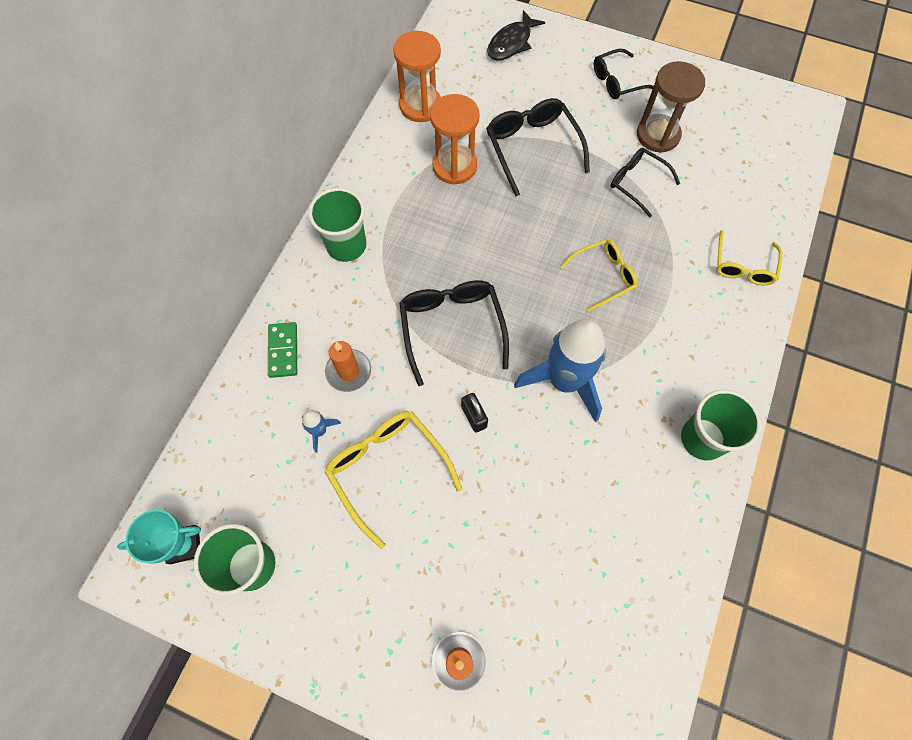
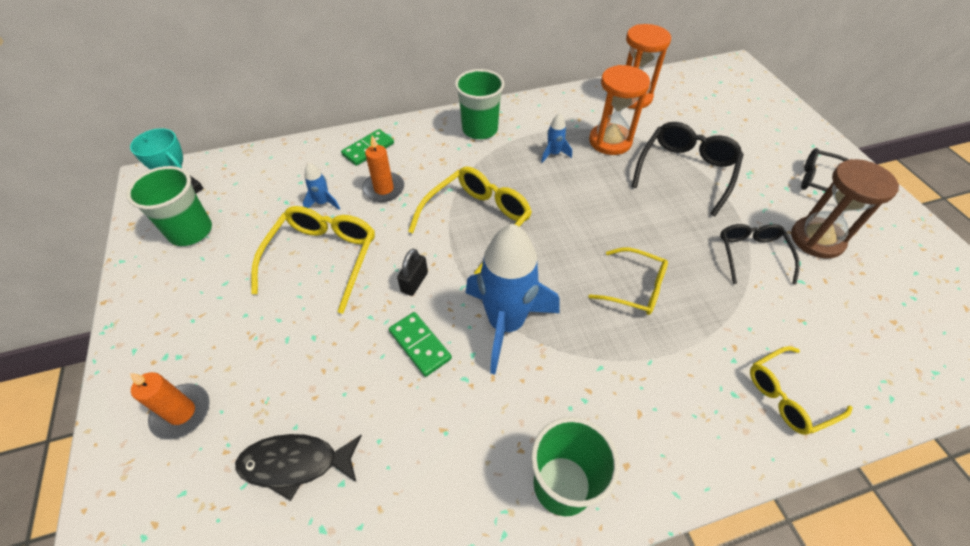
camera: 50 degrees right, 15 degrees down
black glasses [399,280,509,386] -> yellow glasses [408,167,532,274]
black fish [487,10,545,60] -> black fish moved to [235,434,362,501]
none -> green domino [389,312,452,377]
none -> blue rocket [541,113,572,163]

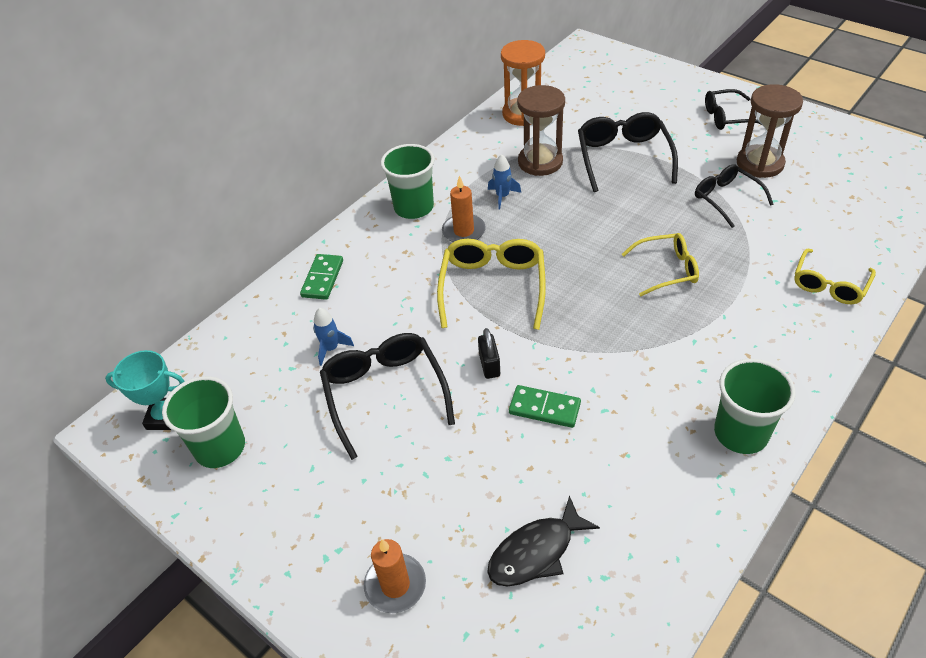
camera: 30 degrees left, 5 degrees down
yellow glasses [251,206,375,314] -> black glasses [320,333,455,460]
orange candle [362,135,404,202] -> orange candle moved to [442,175,486,242]
blue rocket [466,224,560,374] -> none
orange hourglass [589,65,650,155] -> brown hourglass [517,85,565,176]

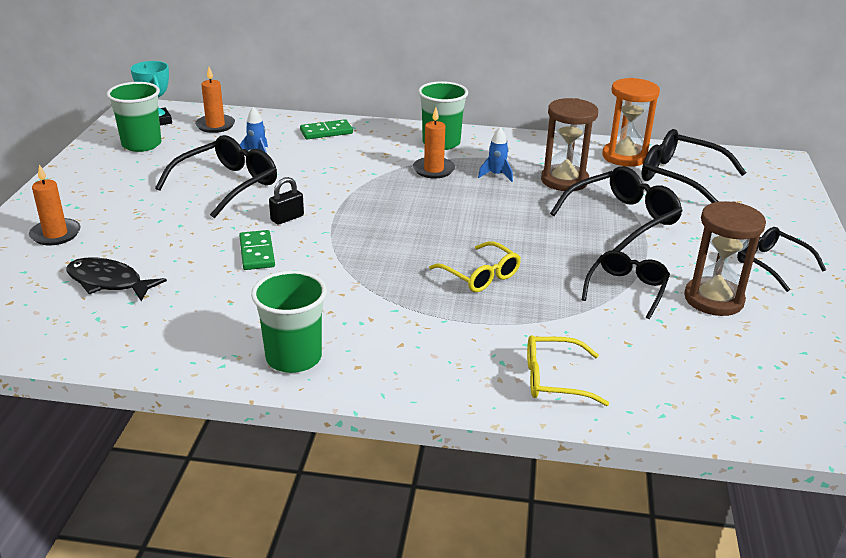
camera: 55 degrees right, 15 degrees down
yellow glasses [437,239,546,330] -> none
none -> orange candle [195,67,235,133]
none -> black glasses [641,129,746,203]

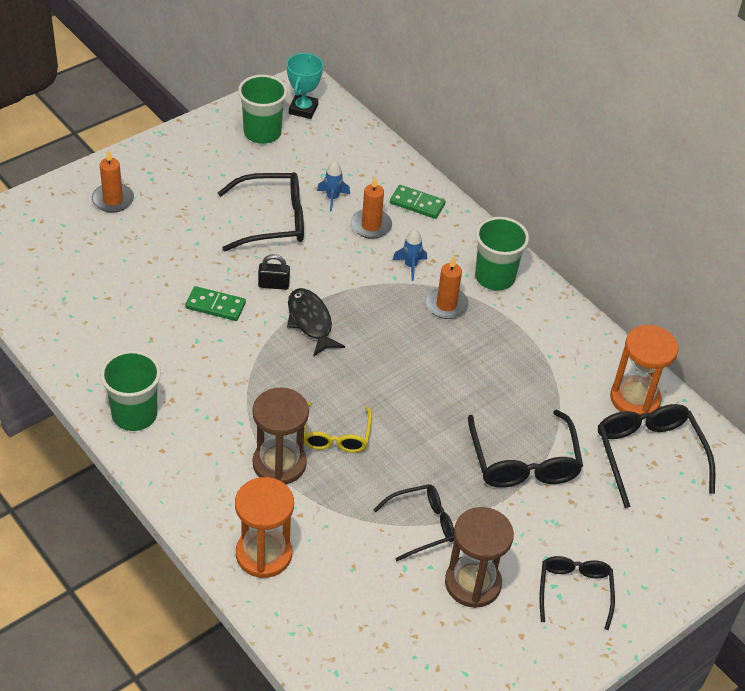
camera: 40 degrees right, 15 degrees up
black fish [66,257,167,301] -> black fish moved to [287,288,345,357]
orange candle [195,67,235,133] -> orange candle moved to [351,176,392,239]
green domino [239,230,275,270] -> green domino turned 75 degrees clockwise [185,286,246,321]
blue rocket [478,127,513,182] -> blue rocket moved to [393,229,427,281]
yellow glasses [527,335,609,406] -> orange hourglass [235,477,294,578]
brown hourglass [541,98,598,191] -> brown hourglass moved to [253,388,309,485]
black glasses [550,166,683,251] -> black glasses turned 75 degrees clockwise [468,410,583,488]

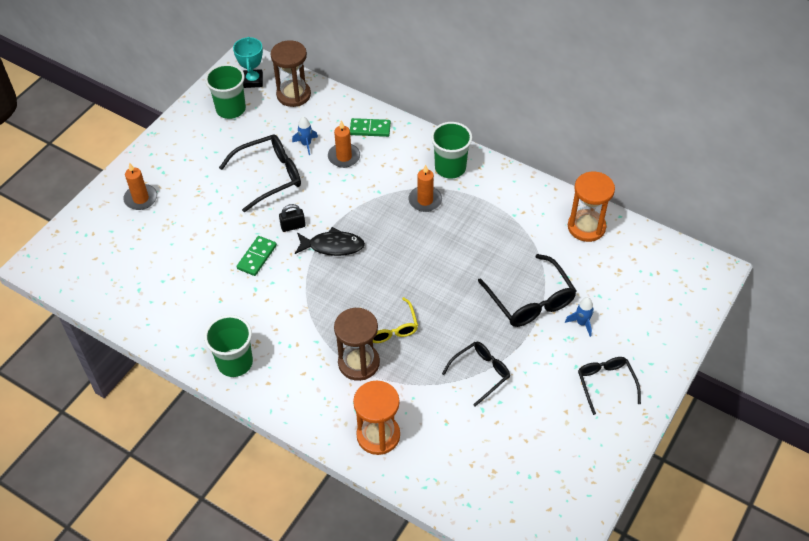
camera: 15 degrees left, 5 degrees up
green domino [185,286,246,321] -> green domino turned 60 degrees counterclockwise [236,236,277,276]
black fish [287,288,345,357] -> black fish turned 135 degrees clockwise [295,227,365,256]
blue rocket [393,229,427,281] -> blue rocket moved to [565,297,594,337]
brown hourglass [445,507,514,608] -> brown hourglass moved to [271,40,311,107]
black glasses [598,404,715,508] -> none

